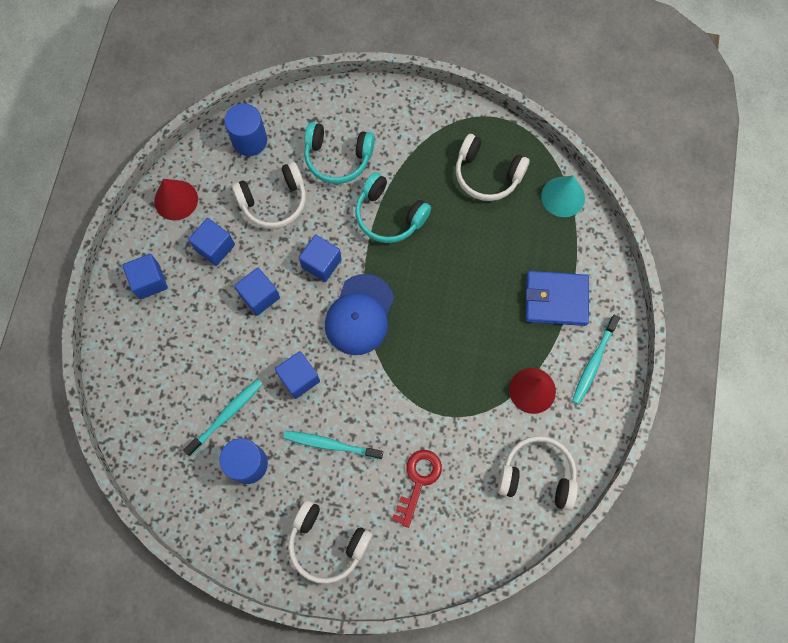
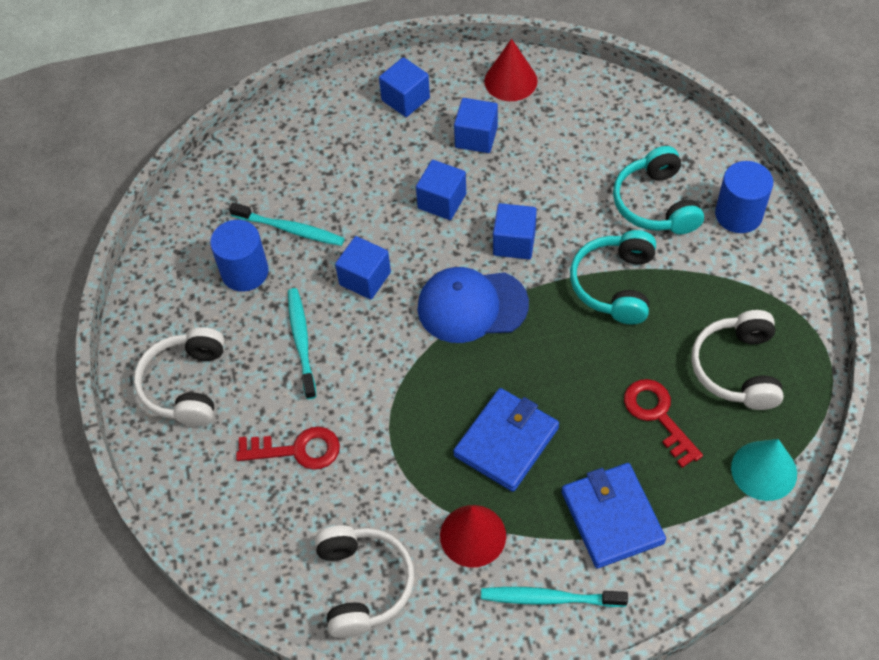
camera: 70 degrees right, 15 degrees down
blue cylinder [224,103,267,156] -> blue cylinder moved to [715,161,773,233]
white headphones [232,162,306,229] -> none
none -> blue wallet [453,388,559,492]
none -> red key [624,379,703,468]

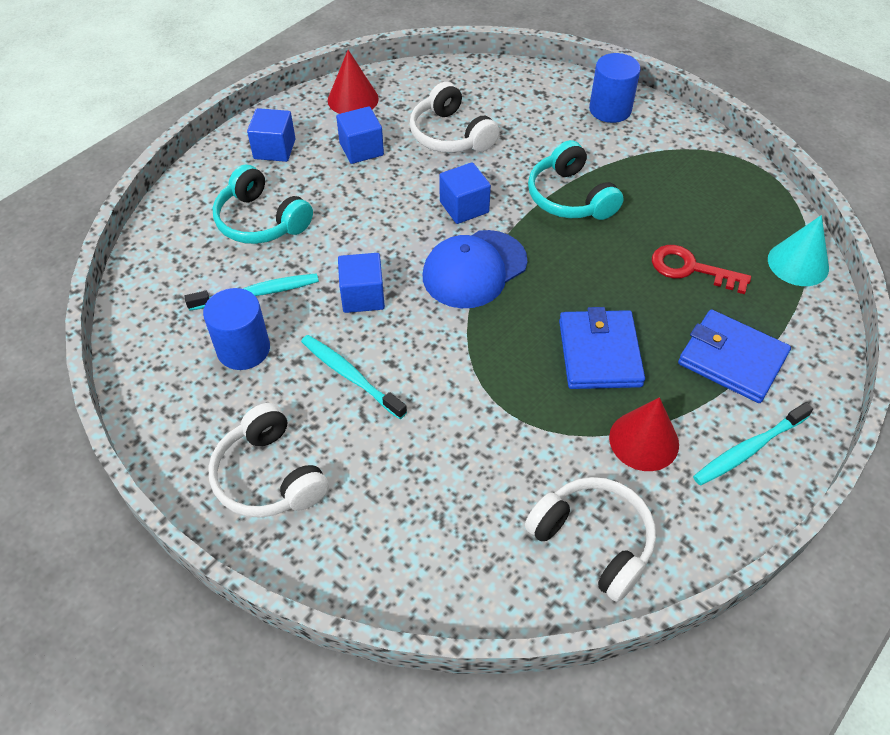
camera: 40 degrees left, 5 degrees down
red key [236,427,340,470] -> none
blue cube [416,160,466,220] -> none
turquoise headphones [613,146,704,234] -> turquoise headphones moved to [213,165,313,244]
white headphones [691,310,784,410] -> white headphones moved to [410,82,500,153]

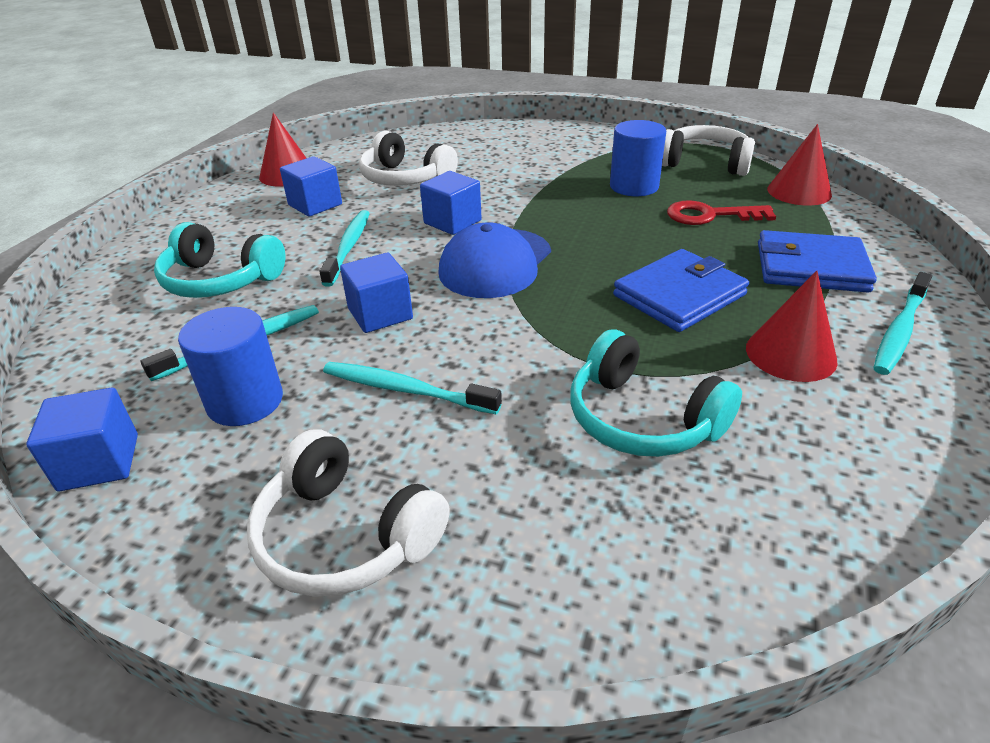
camera: 20 degrees left, 15 degrees down
blue cube [247,108,295,162] -> blue cube moved to [26,388,138,491]
white headphones [525,477,656,602] -> white headphones moved to [662,125,755,176]
turquoise headphones [528,140,624,220] -> turquoise headphones moved to [570,329,742,457]
blue wallet [559,307,645,389] -> blue wallet turned 75 degrees clockwise [613,249,749,332]
blue cylinder [589,53,641,123] -> blue cylinder moved to [610,120,666,196]
turquoise cone [768,215,829,286] -> red cone [767,124,832,206]
none -> turquoise toothbrush [320,210,370,287]

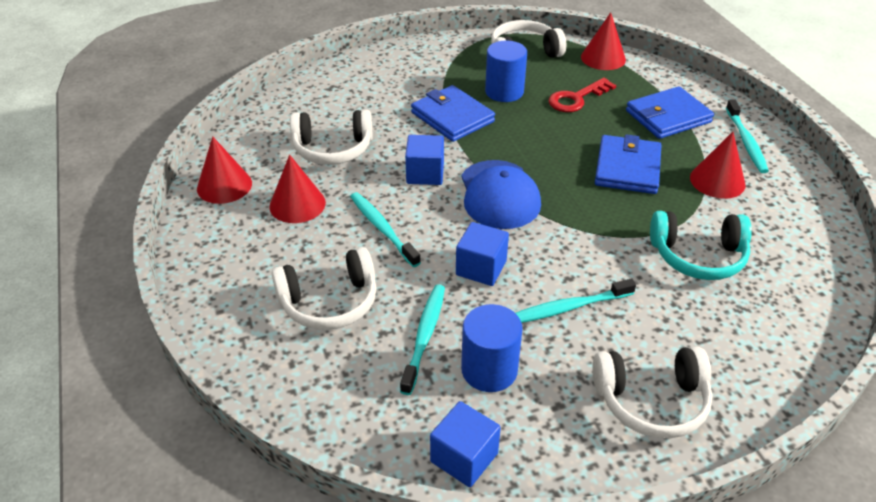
camera: 40 degrees left, 5 degrees up
turquoise headphones [154,222,285,298] -> white headphones [272,247,377,330]
blue cube [280,156,342,217] -> red cone [270,155,326,223]
none -> blue wallet [411,85,495,142]

